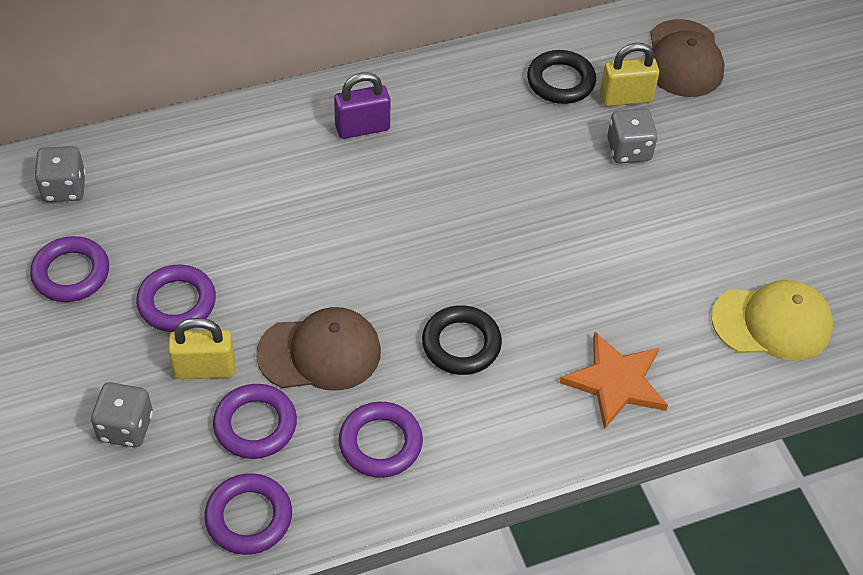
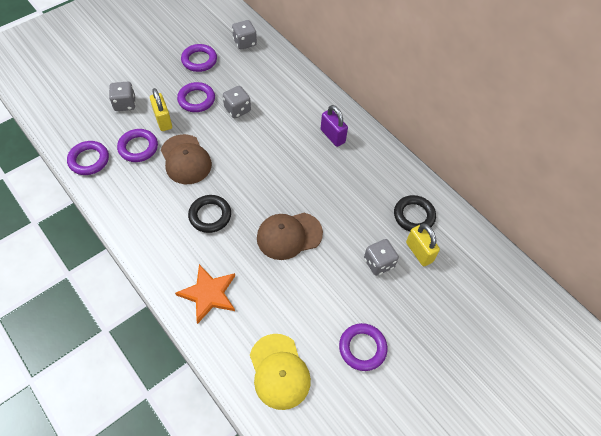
camera: 70 degrees right, 5 degrees up
purple ring [339,402,423,478] -> purple ring moved to [339,323,387,371]
brown cap [651,19,724,97] -> brown cap moved to [257,213,323,260]
none -> grey dice [223,86,251,118]

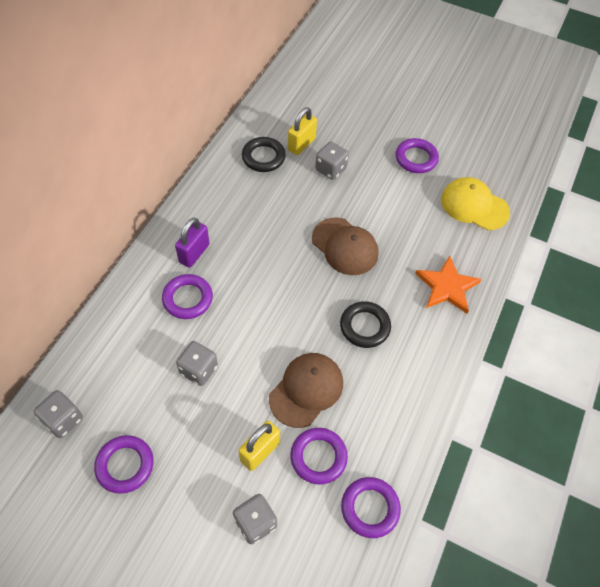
camera: 115 degrees left, 0 degrees up
purple ring [177,82,215,112] -> purple ring moved to [162,274,213,319]
yellow cap [250,334,311,410] -> yellow cap turned 105 degrees counterclockwise [441,177,510,230]

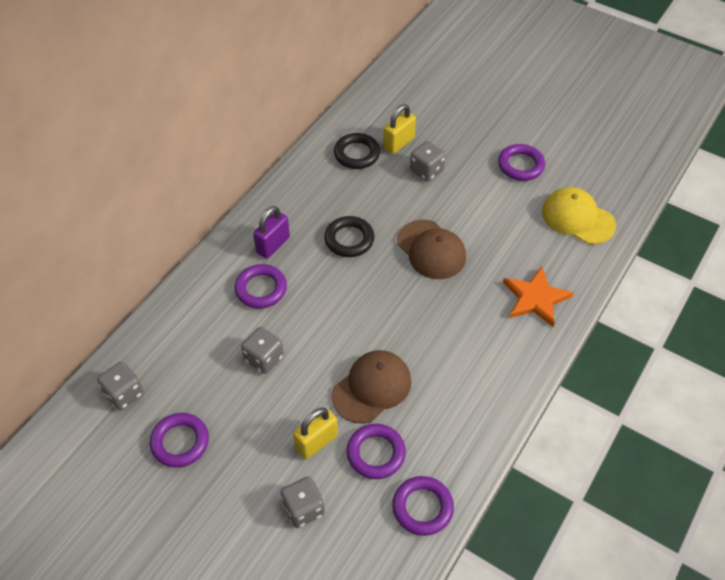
camera: 10 degrees right, 5 degrees down
black ring [340,301,391,348] -> black ring moved to [324,216,374,257]

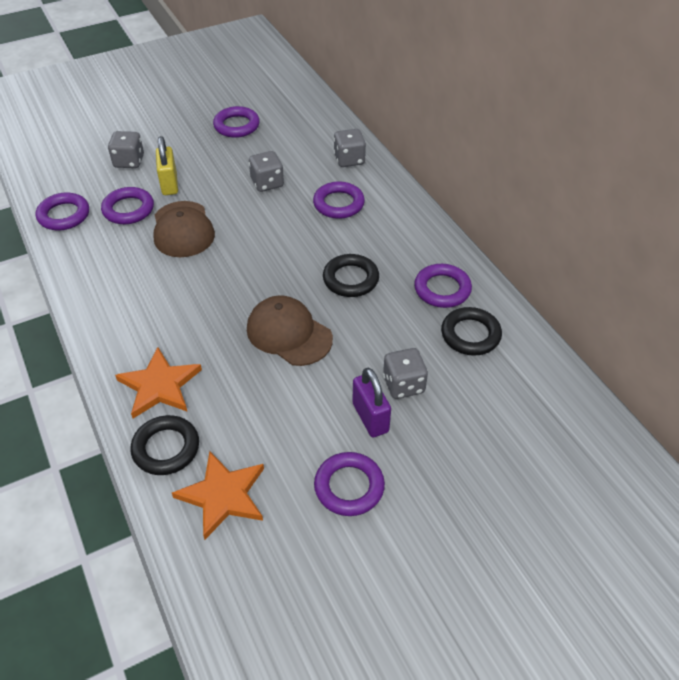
camera: 120 degrees right, 5 degrees down
grey dice [97,362,144,410] -> grey dice moved to [334,129,366,167]
purple padlock [253,206,290,259] -> purple padlock moved to [352,368,391,437]
yellow padlock [383,104,416,154] -> none
brown cap [397,220,466,279] -> brown cap turned 45 degrees clockwise [247,295,333,366]
yellow cap [542,187,616,244] -> orange star [172,451,264,540]
none -> black ring [131,415,199,475]
none -> purple ring [414,264,472,308]

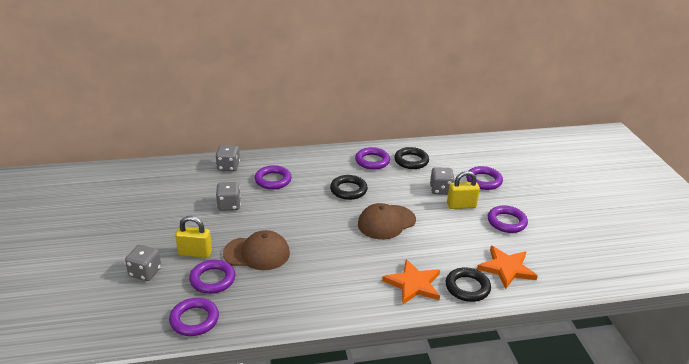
camera: 75 degrees left, 15 degrees down
purple ring [213,106,260,138] -> purple ring moved to [466,166,503,190]
purple padlock [352,368,391,437] -> yellow padlock [447,171,480,209]

